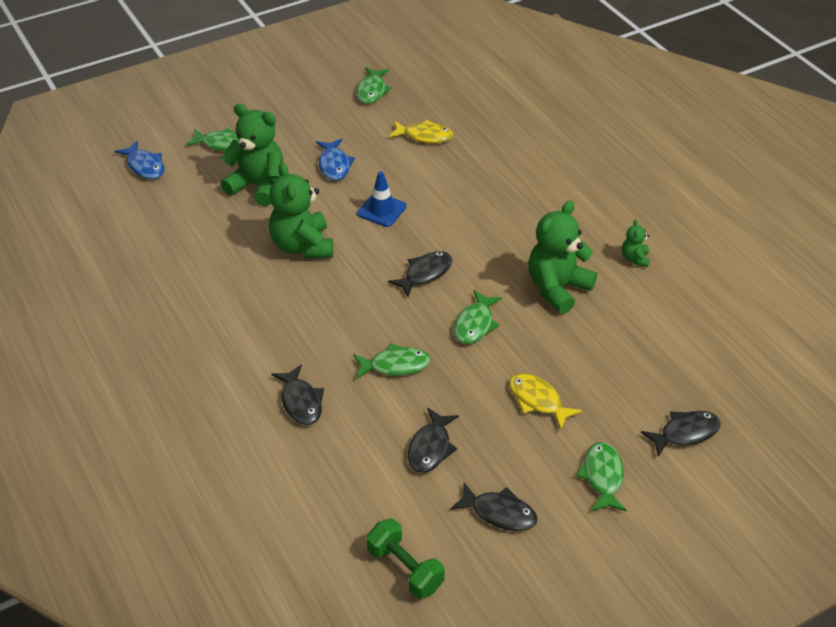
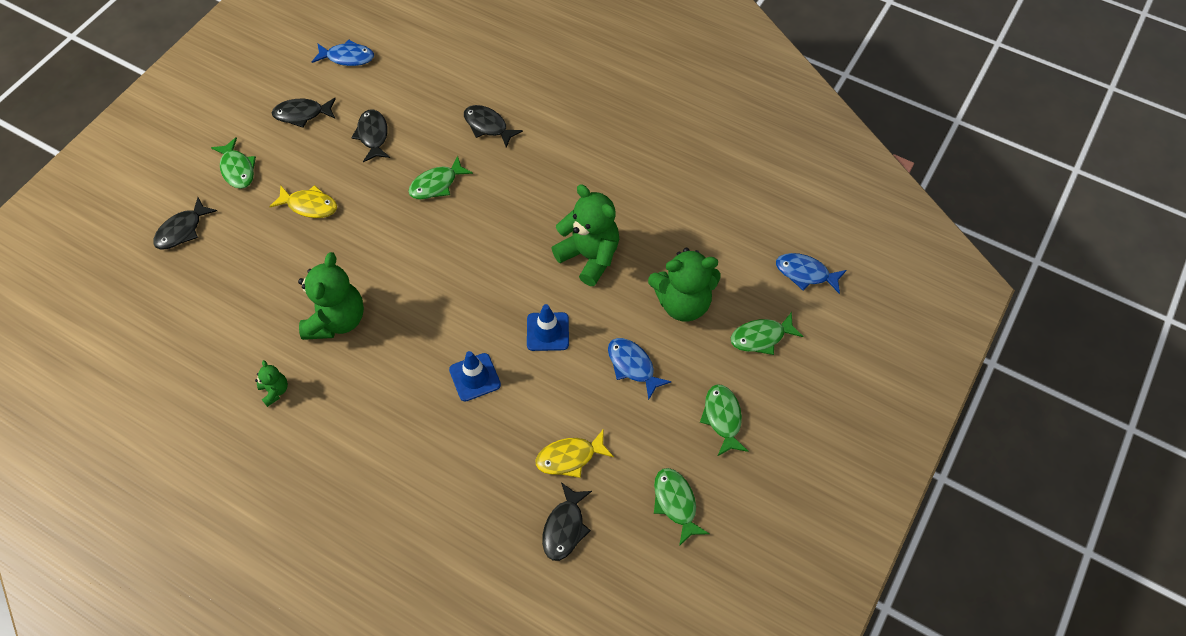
camera: 150 degrees right, 15 degrees up
green dumbbell [367,518,445,599] -> blue fish [312,40,374,66]
black fish [388,251,452,297] -> black fish moved to [542,482,592,561]
green fish [454,290,502,344] -> green fish moved to [700,384,749,456]
none -> blue traffic cone [449,351,501,402]

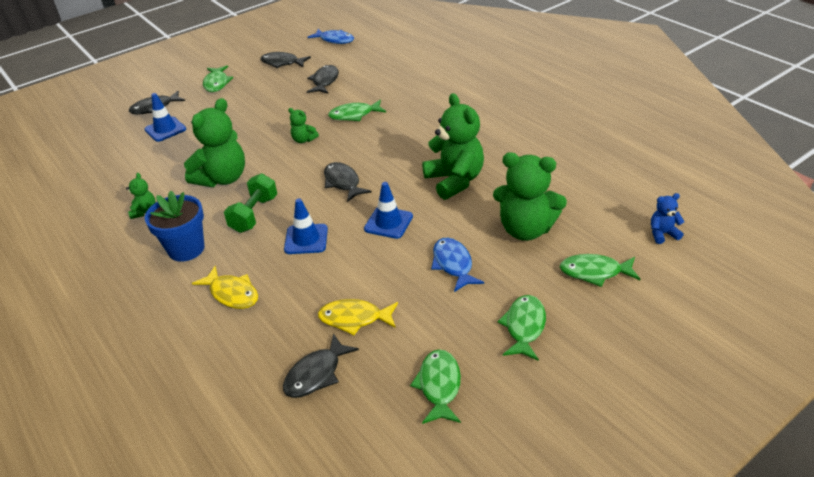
camera: 25 degrees right, 20 degrees down
yellow fish [269,185,337,218] -> yellow fish moved to [192,266,258,309]
black fish [464,105,523,148] -> black fish moved to [324,162,372,202]
blue fish [776,253,847,294] -> blue teddy bear [651,193,685,244]
none -> blue traffic cone [145,93,186,142]
none -> blue flower pot [145,191,205,262]
none -> green dumbbell [224,173,277,233]
none -> green teddy bear [288,108,319,143]

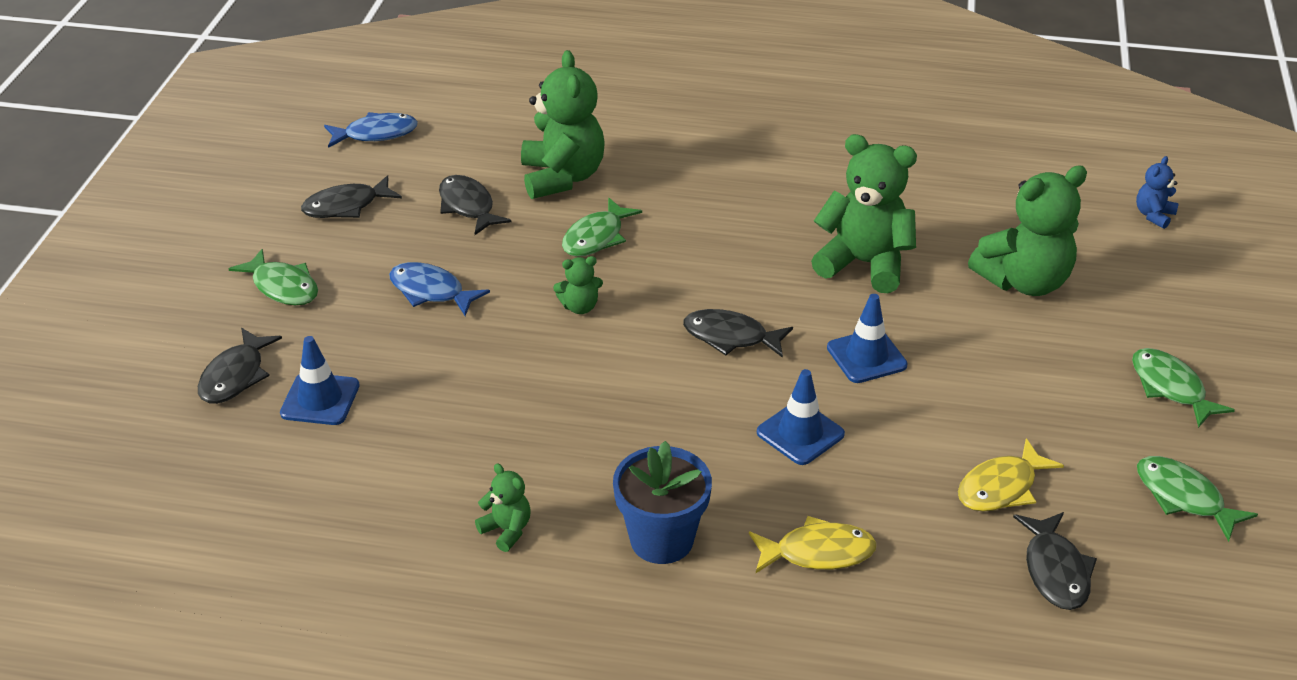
camera: 45 degrees left, 0 degrees up
green teddy bear [184,98,245,187] -> green teddy bear moved to [521,50,604,199]
green dumbbell [224,173,277,233] -> none
blue fish [431,238,484,292] -> blue fish moved to [389,262,490,316]
green fish [560,254,640,287] -> none

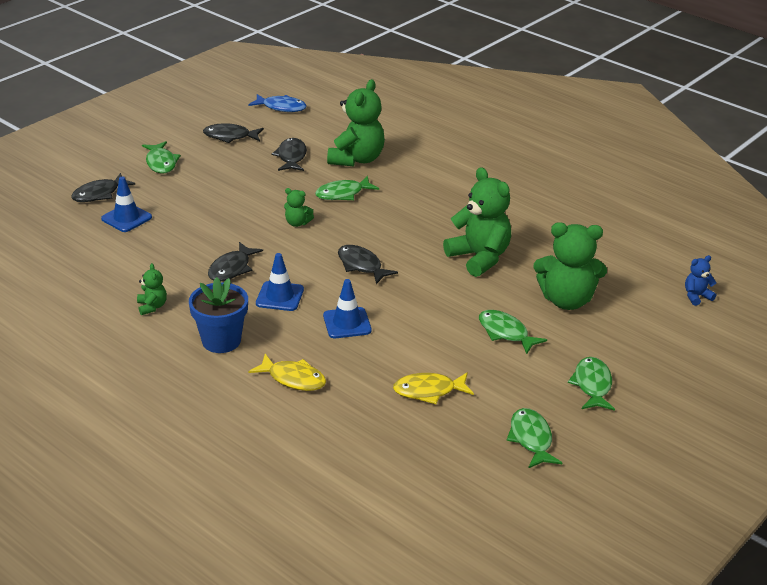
camera: 30 degrees right, 5 degrees down
blue fish [389,262,490,316] -> none
blue traffic cone [827,294,908,383] -> blue traffic cone moved to [256,253,304,311]
black fish [1013,512,1097,610] -> black fish moved to [208,242,263,282]
none -> green fish [479,310,547,354]

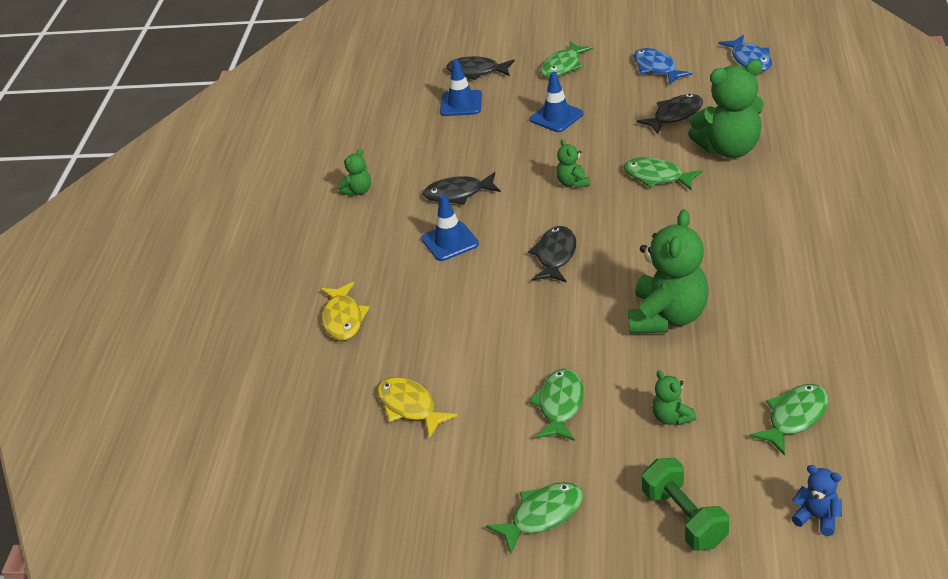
camera: 60 degrees right, 5 degrees up
blue flower pot [189,277,248,353] -> none
black fish [203,123,264,143] -> blue fish [634,48,693,85]
blue traffic cone [323,279,372,338] -> blue traffic cone moved to [530,72,584,132]
green fish [507,408,562,468] -> green fish moved to [749,384,828,456]
green teddy bear [533,222,607,310] -> green teddy bear [652,370,696,425], size x0.47
none -> green dumbbell [642,458,729,551]

